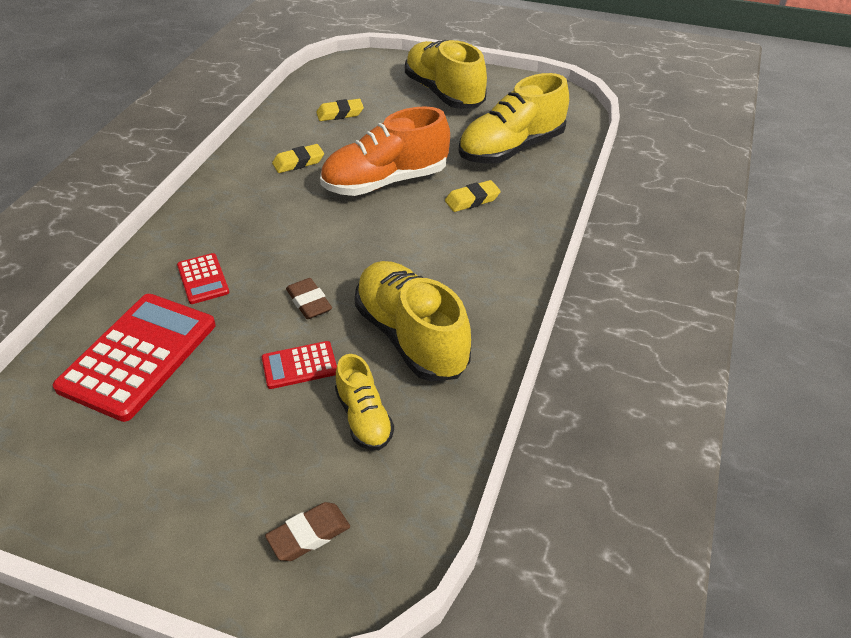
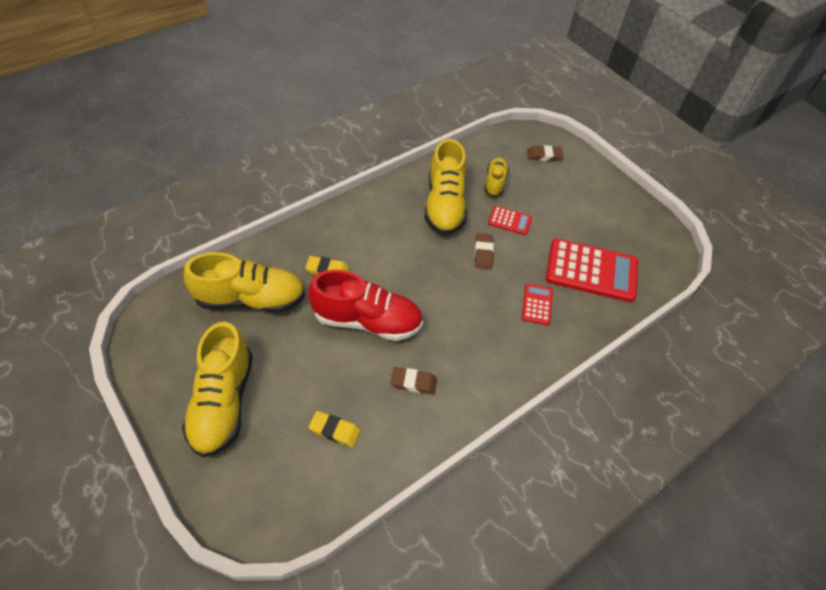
camera: 150 degrees left, 10 degrees up
red calculator [53,294,216,422] -> red calculator turned 135 degrees counterclockwise [546,238,638,302]
yellow eraser [272,144,324,173] -> brown eraser [390,367,437,395]
orange shoe [320,106,450,196] -> red shoe [308,270,423,341]

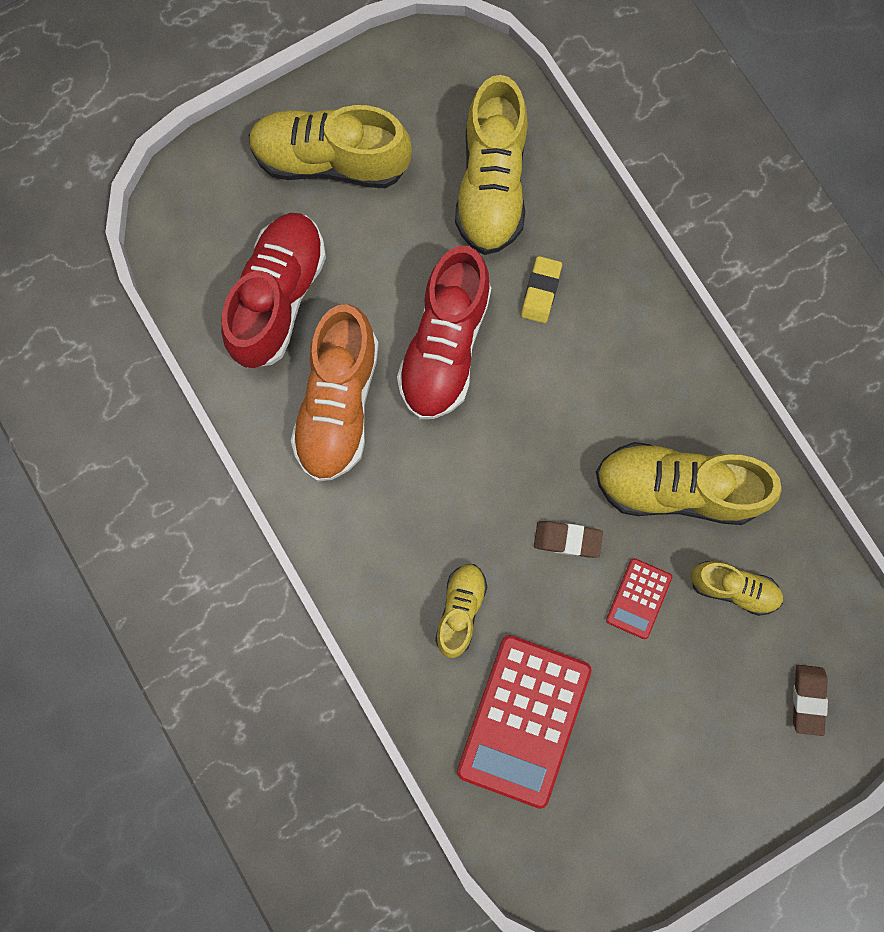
camera: 100 degrees right, 25 degrees up
yellow eraser [309,411,361,447] -> red shoe [221,213,326,368]
brown eraser [390,367,437,395] -> orange shoe [291,304,379,482]
red calculator [522,283,553,325] -> yellow shoe [435,564,487,658]

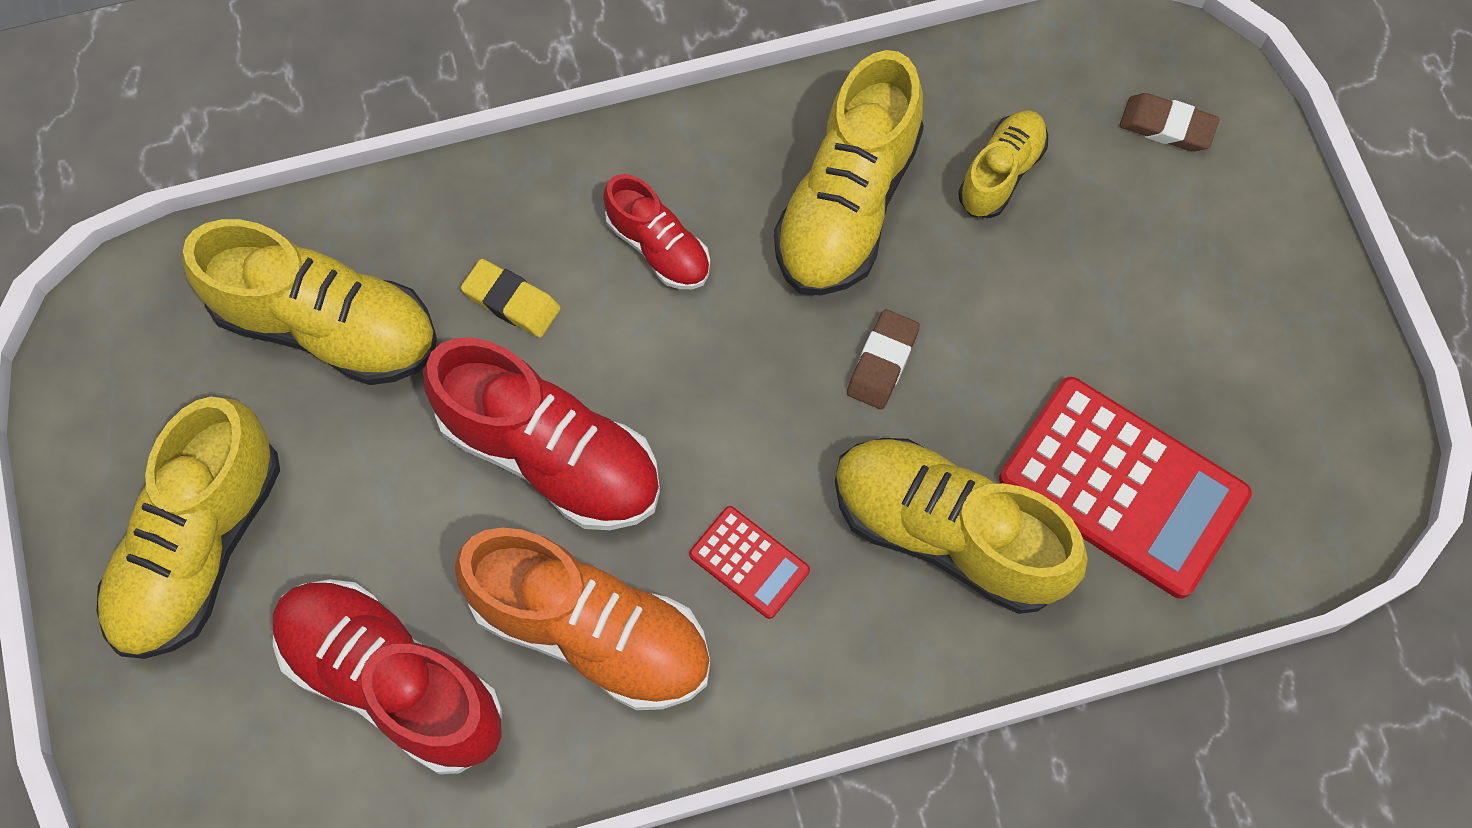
camera: 75 degrees left, 10 degrees down
yellow shoe [435,564,487,658] -> yellow shoe [835,438,1088,614], size x1.83
red calculator [606,558,672,639] -> red calculator moved to [689,506,810,619]
none -> red shoe [603,174,710,289]

